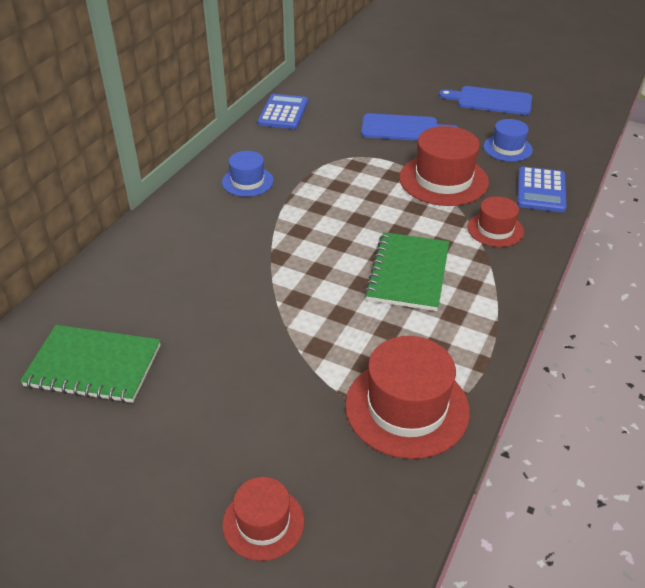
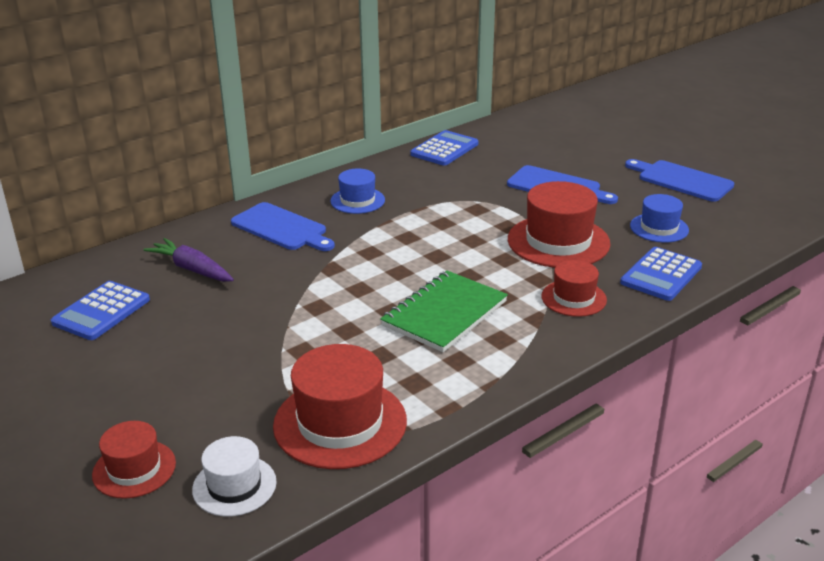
camera: 25 degrees right, 10 degrees down
green notebook [20,325,161,403] -> blue calculator [51,281,150,340]
none -> purple carrot [143,238,234,282]
none -> white hat [192,436,277,516]
none -> blue cutting board [231,202,335,251]

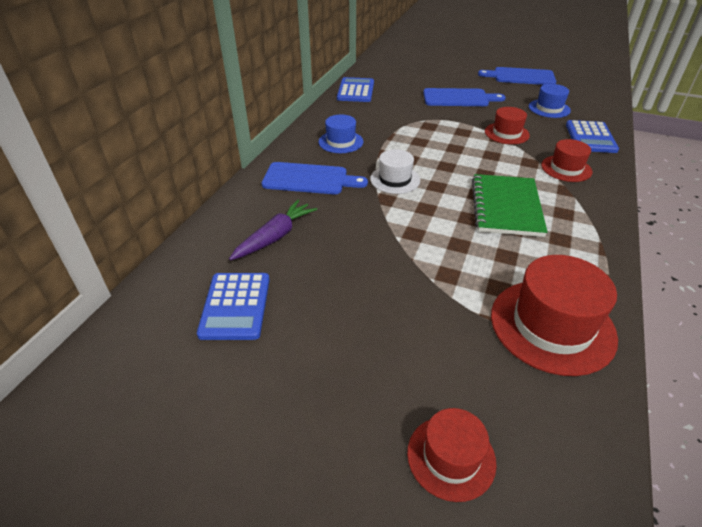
camera: 30 degrees left, 10 degrees up
purple carrot [143,238,234,282] -> purple carrot turned 120 degrees clockwise [229,200,317,260]
white hat [192,436,277,516] -> white hat moved to [370,149,420,194]
red hat [508,181,610,268] -> red hat [485,107,530,144], size x0.58

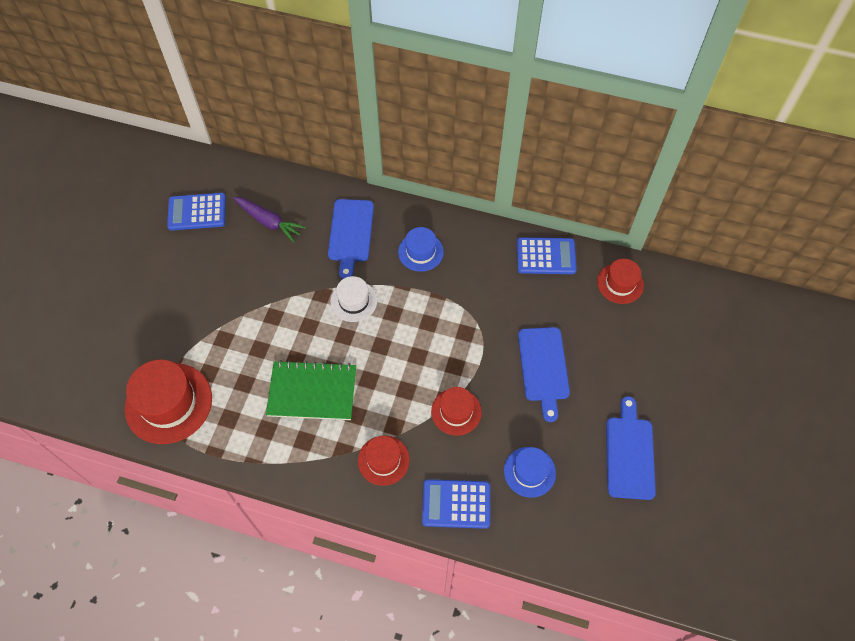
camera: 85 degrees right, 20 degrees up
red hat [407,408,496,502] -> red hat moved to [597,259,644,304]

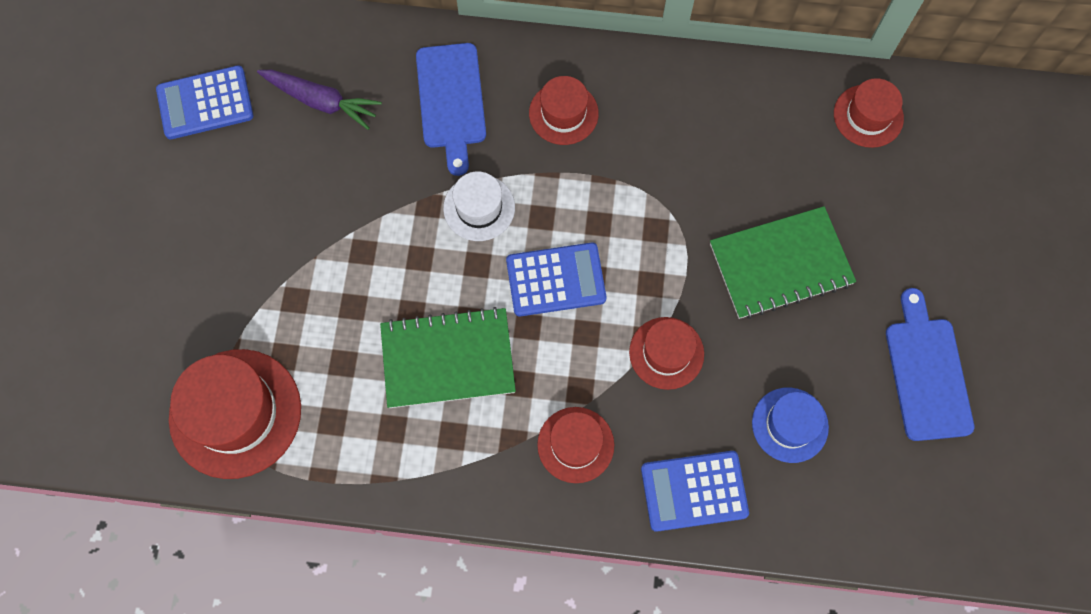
camera: 10 degrees left, 10 degrees up
blue hat [398,227,444,272] -> red hat [529,76,599,145]
blue calculator [517,237,577,274] -> blue calculator moved to [506,243,607,316]
blue cutting board [518,327,570,422] -> green notebook [710,206,856,319]

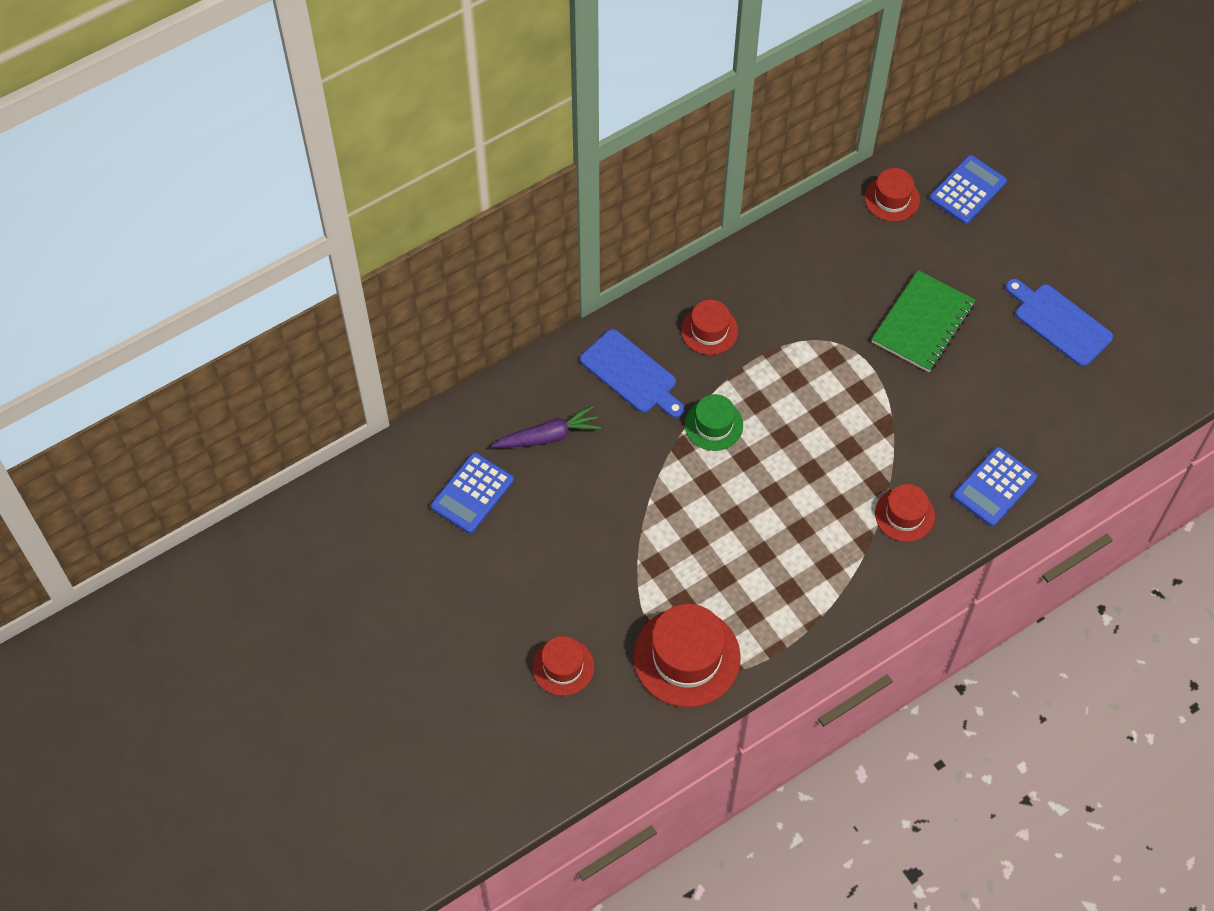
camera: 40 degrees left, 10 degrees down
green notebook [380,307,516,408] -> none
white hat [443,172,515,241] -> green hat [685,394,743,451]
blue calculator [506,243,607,316] -> blue calculator moved to [929,155,1007,224]
red hat [629,317,704,390] -> red hat moved to [532,636,594,696]
blue hat [752,388,829,463] -> none

